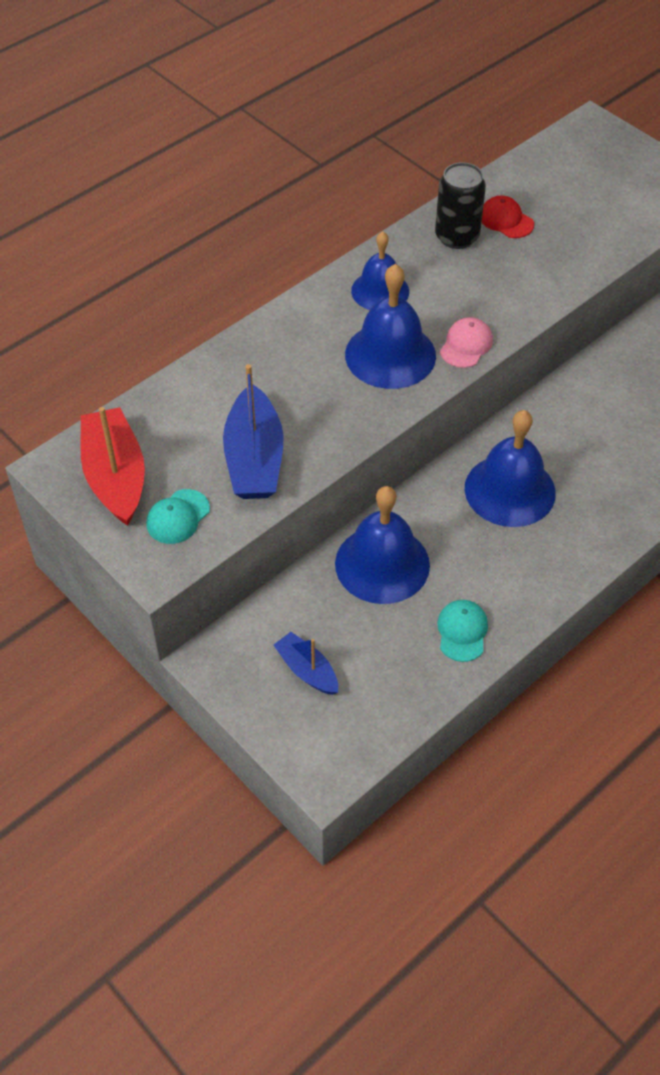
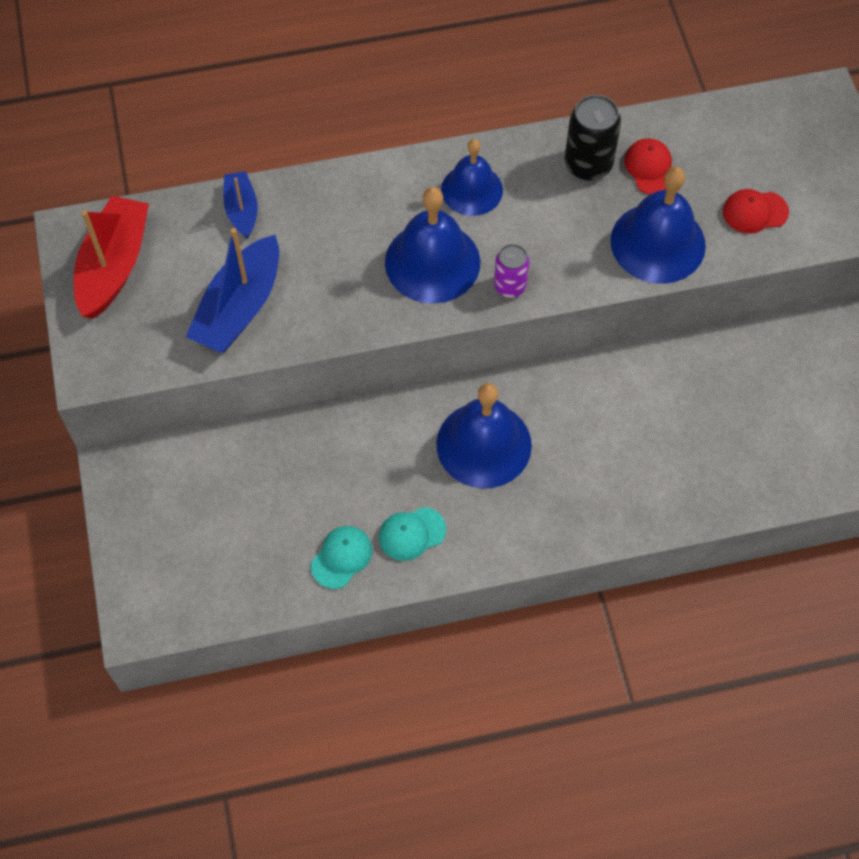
camera: 30 degrees right, 10 degrees up
turquoise cap [146,489,210,544] -> turquoise cap moved to [379,507,446,561]
blue boat [274,632,338,695] -> blue boat moved to [224,171,258,239]
blue bell [335,486,430,604] -> blue bell moved to [611,167,706,284]
pink cap [440,317,493,368] -> purple can [494,244,529,297]
none -> red cap [723,189,789,233]

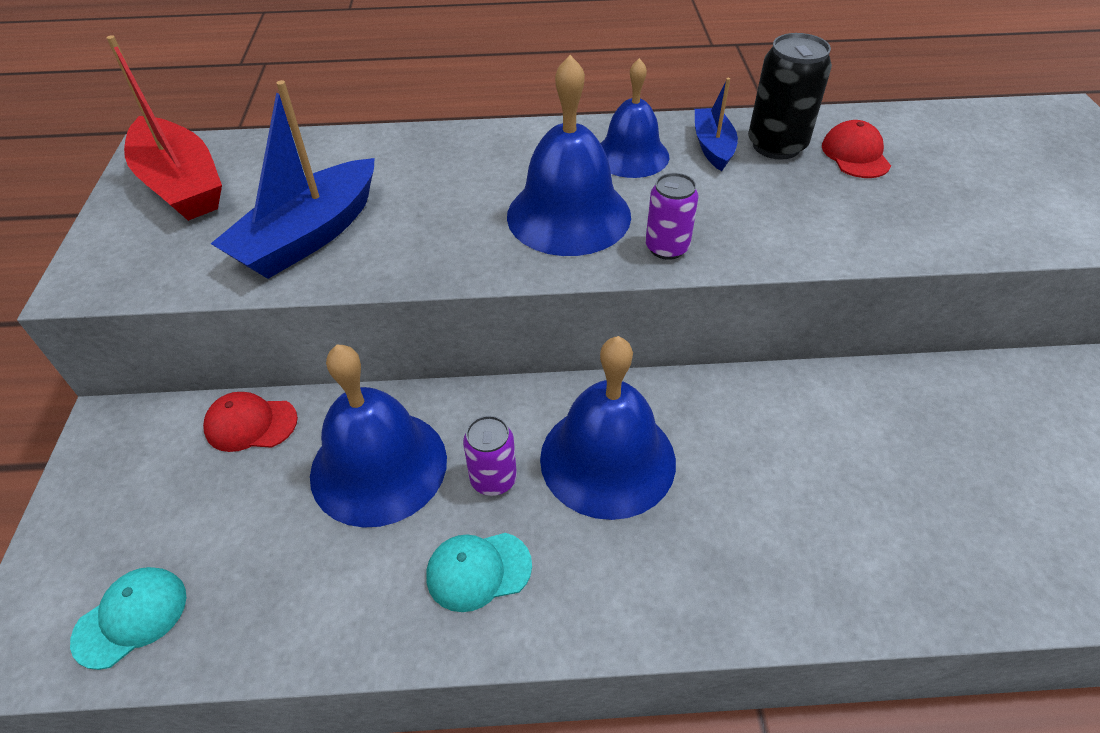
camera: 10 degrees right, 15 degrees down
red boat [74,196,149,319] -> red boat turned 120 degrees clockwise [106,35,222,221]
blue boat [224,171,258,239] -> blue boat moved to [695,78,738,171]
turquoise cap [311,526,372,589] -> turquoise cap moved to [70,567,186,670]
blue bell [611,167,706,284] -> blue bell moved to [310,344,447,528]
red cap [723,189,789,233] -> red cap moved to [203,392,298,452]
none -> purple can [463,415,517,496]

